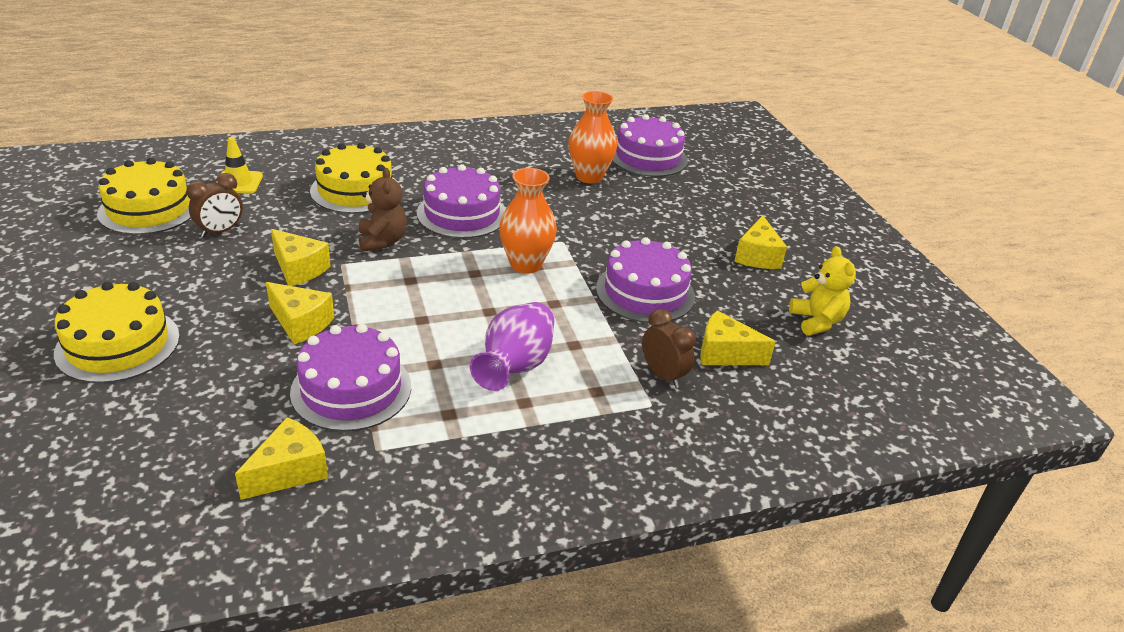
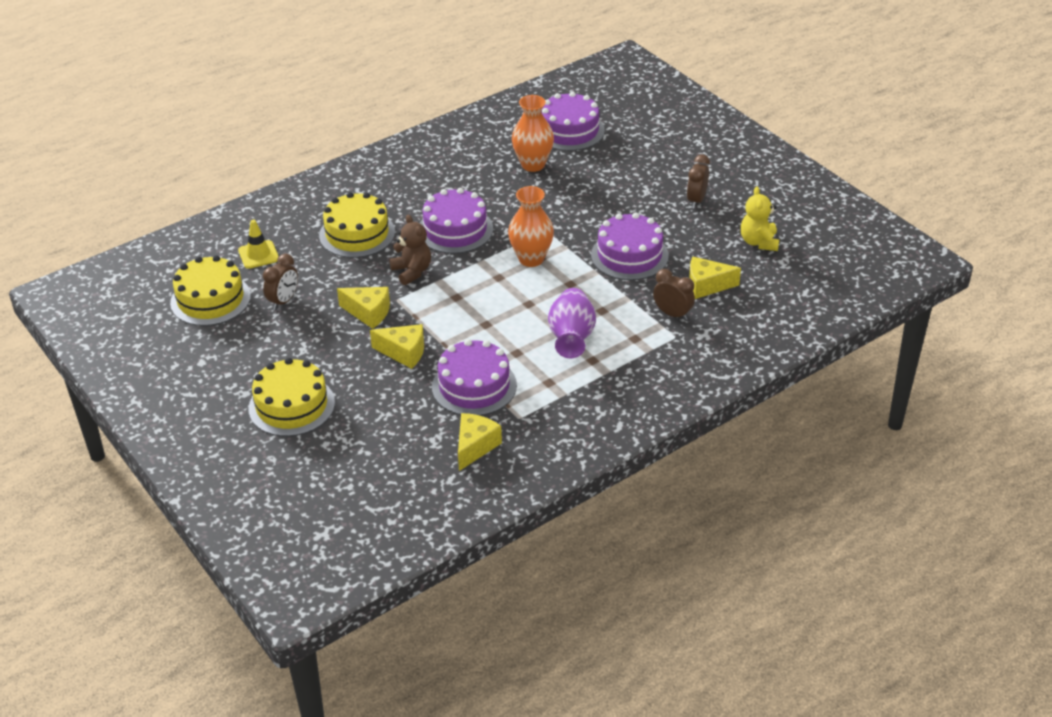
camera: 15 degrees left, 5 degrees up
yellow cheese [734,215,787,269] -> brown clock [687,154,710,208]
yellow teddy bear [789,246,856,336] -> yellow teddy bear turned 150 degrees counterclockwise [741,187,779,251]

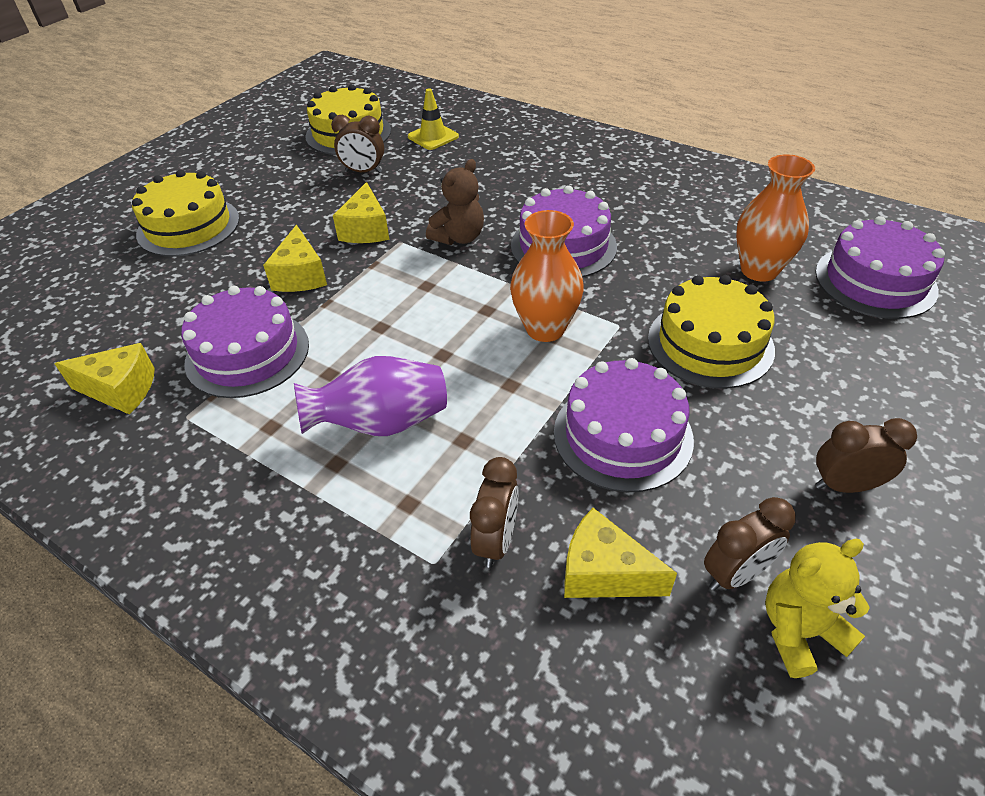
camera: 70 degrees right, 5 degrees up
yellow cake [319,192,395,258] -> yellow cake moved to [648,275,775,389]
yellow cheese [689,257,741,299] -> yellow cheese turned 45 degrees counterclockwise [564,508,677,598]
none -> brown clock [704,497,796,591]

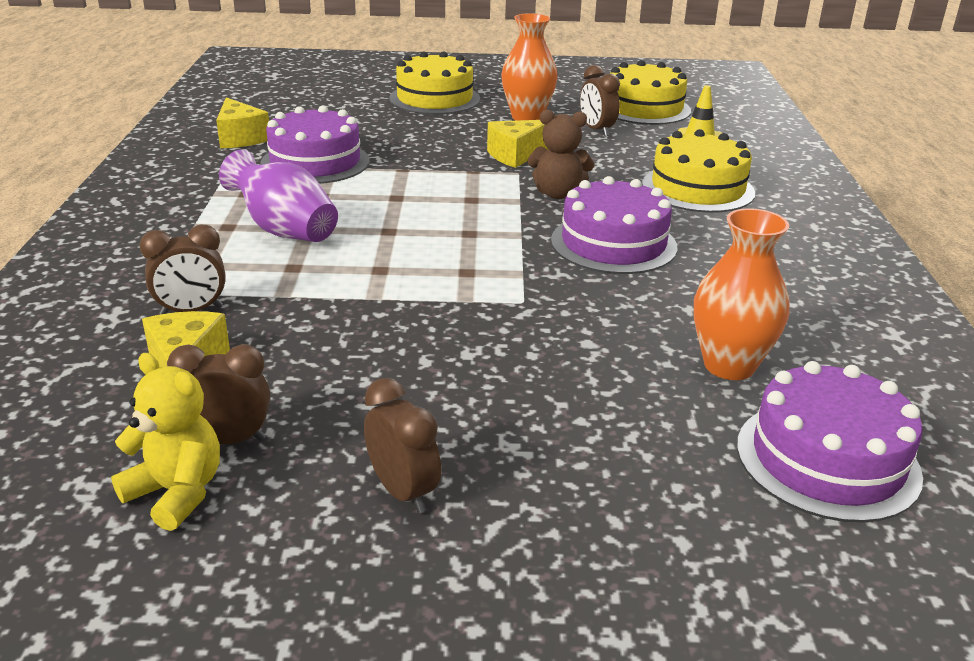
camera: 55 degrees right, 15 degrees down
yellow cheese [263,225,327,292] -> none
orange vase [510,210,584,342] -> orange vase moved to [501,13,558,121]
purple cake [554,358,694,492] -> none
yellow cake [648,275,775,389] -> yellow cake moved to [642,129,755,213]
brown clock [704,497,796,591] -> brown clock turned 150 degrees clockwise [167,344,270,444]

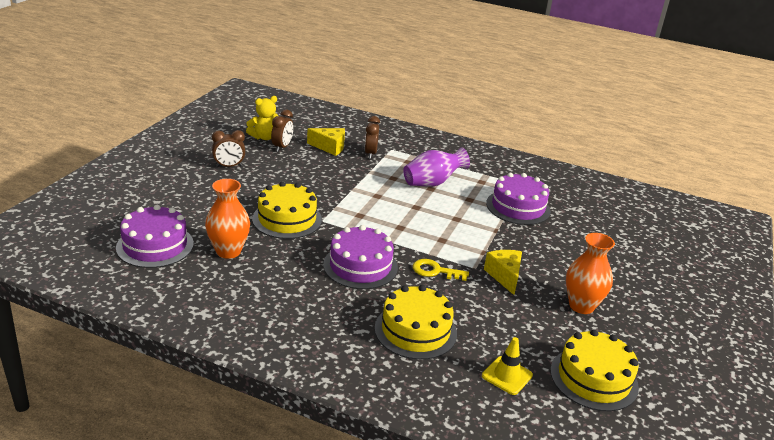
camera: 110 degrees right, 0 degrees up
yellow cheese [216,97,269,148] -> none
yellow cake [389,52,480,115] -> yellow cake moved to [252,182,322,239]
brown teddy bear [528,109,594,199] -> yellow key [413,259,469,281]
brown clock [580,65,620,136] -> none

